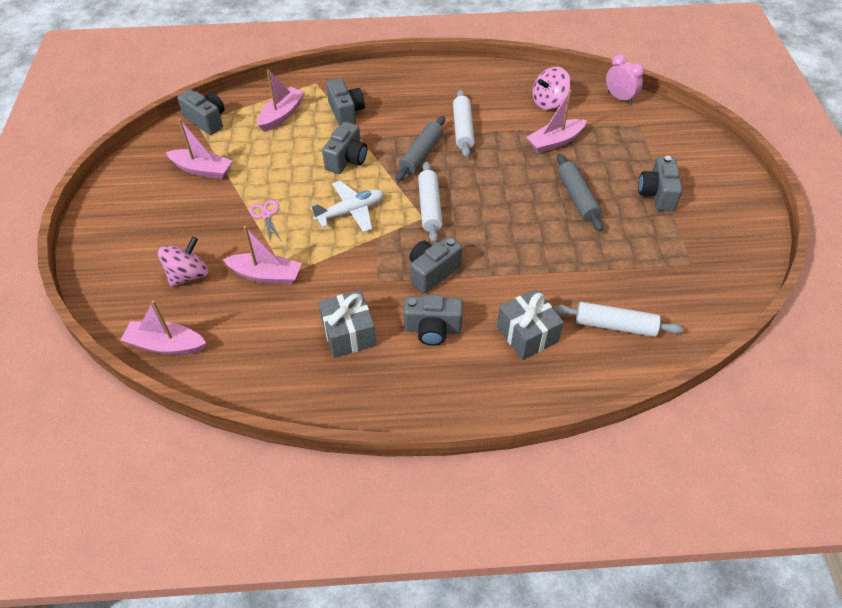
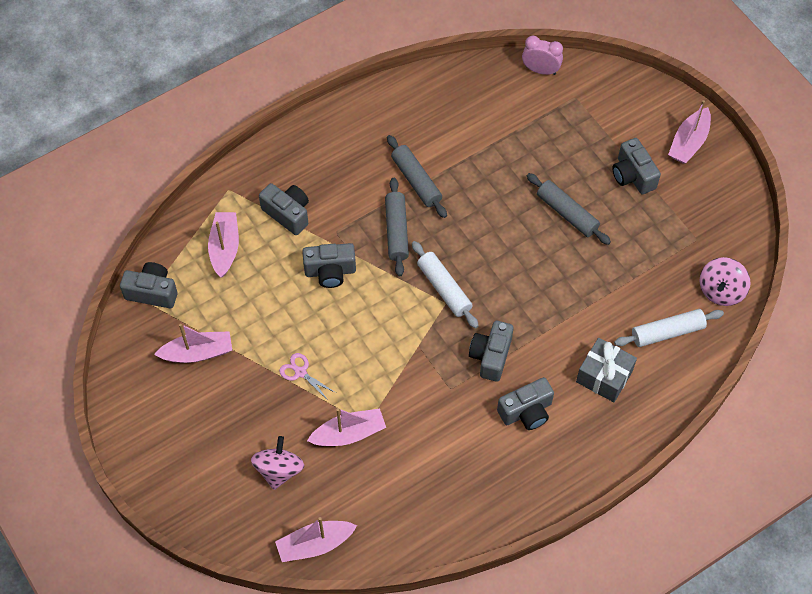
camera: 30 degrees left, 10 degrees up
white plane [311,180,384,233] -> none
grey gift [318,290,376,358] -> none
grey camera [322,122,367,174] -> grey camera turned 90 degrees clockwise [302,243,356,288]
white rolling pin [453,90,475,158] -> grey rolling pin [387,135,447,218]
pink boat [526,90,587,153] -> pink boat moved to [668,100,711,164]
pink spinning top [533,67,571,110] -> pink spinning top moved to [700,257,751,306]

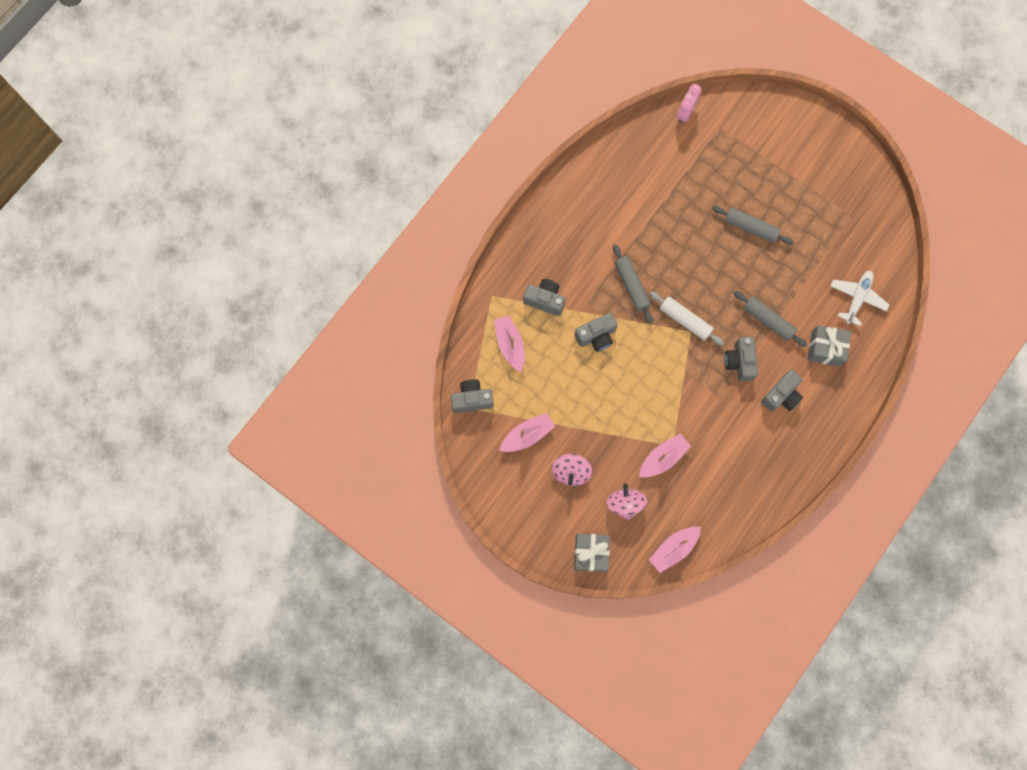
camera: 20 degrees left, 15 degrees up
pink scissors [279,353,336,400] -> none
grey rolling pin [387,135,447,218] -> grey rolling pin moved to [733,291,807,347]
pink clock [522,36,563,75] -> pink clock turned 60 degrees counterclockwise [677,84,701,124]
grey camera [612,138,661,194] -> none
white rolling pin [614,309,724,347] -> white plane [830,271,889,326]
pink boat [668,100,711,164] -> none
pink spinning top [700,257,751,306] -> pink spinning top moved to [552,454,592,486]
none -> grey gift [574,533,610,572]

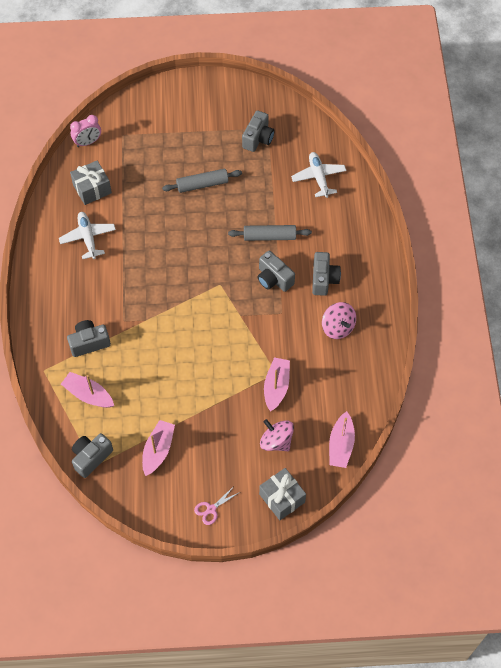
camera: 40 degrees left, 15 degrees down
pink spinning top [552,454,592,486] -> pink spinning top moved to [322,302,356,339]
grey camera [575,313,618,352] -> grey camera moved to [242,110,275,152]
grey rolling pin [613,244,653,324] -> none
white rolling pin [650,291,724,346] -> none
pink clock [677,84,701,124] -> pink clock turned 105 degrees counterclockwise [70,115,101,147]
grey gift [808,325,851,367] -> grey gift moved to [70,161,112,205]
none -> white plane [59,212,116,259]
none -> pink scissors [194,486,240,525]

